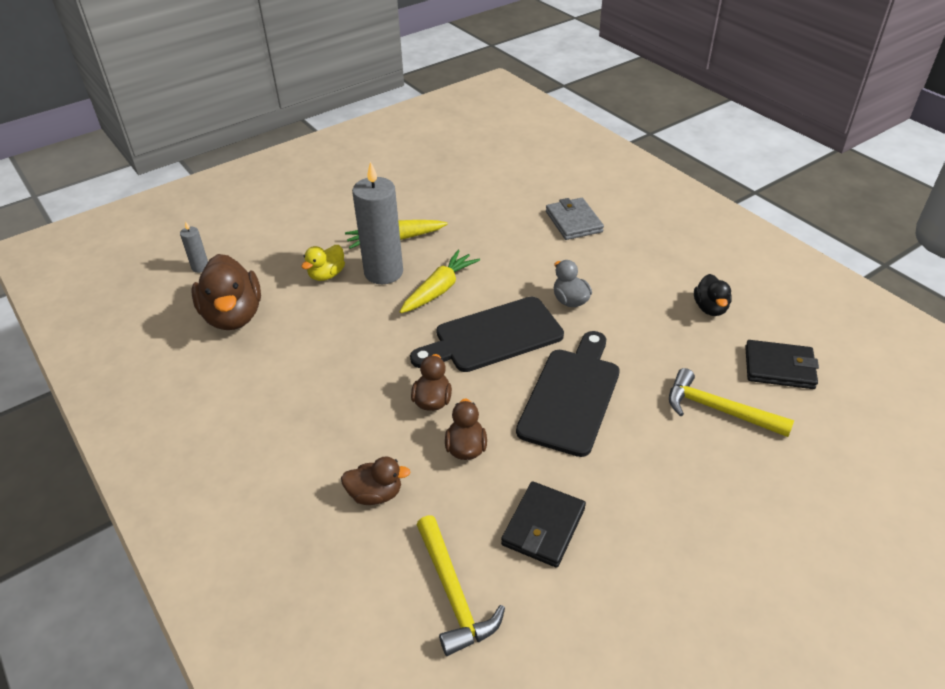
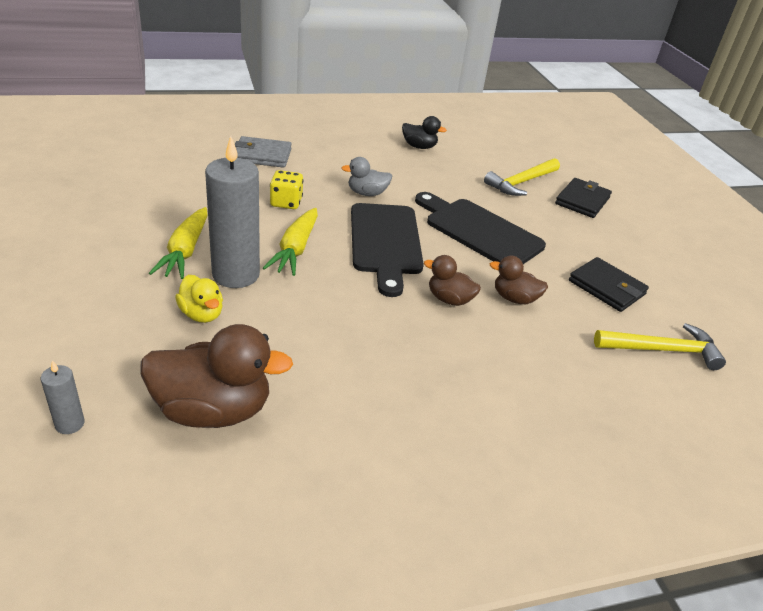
camera: 75 degrees left, 5 degrees down
brown duck [341,456,410,505] -> none
yellow carrot [400,250,480,313] -> yellow carrot turned 135 degrees counterclockwise [263,208,318,276]
black wallet [745,340,819,389] -> black wallet moved to [555,178,612,218]
none -> yellow dice [270,170,303,209]

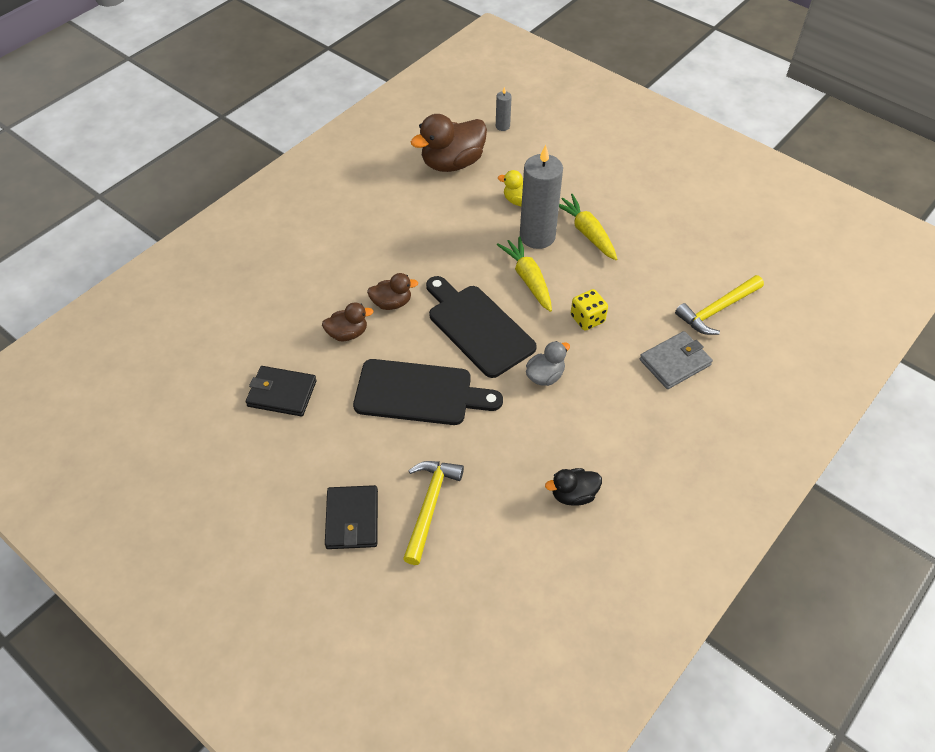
camera: 150 degrees right, 15 degrees up
yellow hammer [594,323,726,370] -> yellow hammer moved to [675,275,764,335]

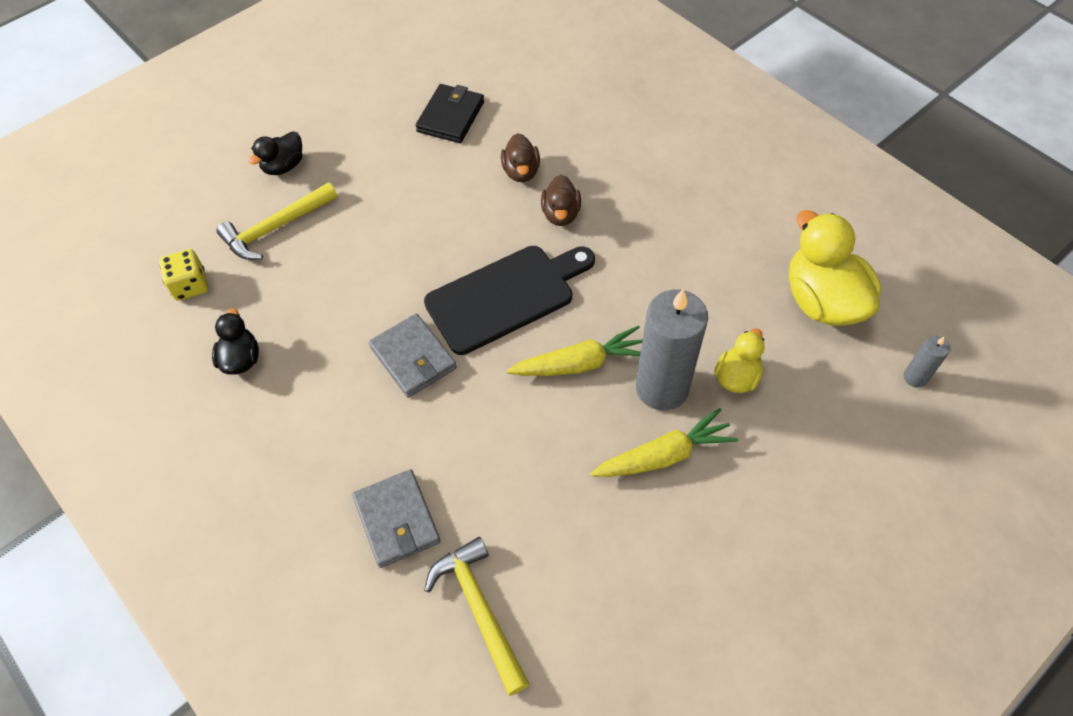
camera: 100 degrees right, 5 degrees up
black wallet [325,485,378,549] -> black duck [249,131,303,175]
black cutting board [353,359,503,425] -> none
yellow hammer [403,461,464,565] -> yellow hammer turned 120 degrees clockwise [216,182,338,260]
brown duck [411,114,487,172] -> yellow duck [789,210,881,326]
grey duck [526,341,570,386] -> grey wallet [369,313,457,398]
yellow dice [571,289,608,331] -> yellow dice moved to [159,249,208,301]

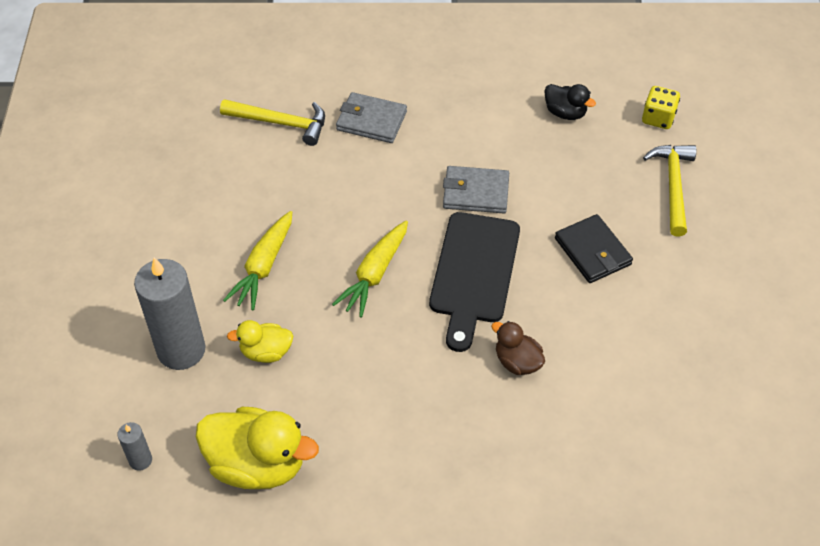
camera: 130 degrees right, 5 degrees down
black duck [249,131,303,175] -> none
black wallet [415,84,484,143] -> black wallet moved to [555,214,633,283]
brown duck [501,133,540,182] -> none
grey candle [636,289,708,410] -> grey candle moved to [134,258,206,370]
yellow duck [714,328,765,393] -> yellow duck turned 105 degrees clockwise [227,320,293,363]

